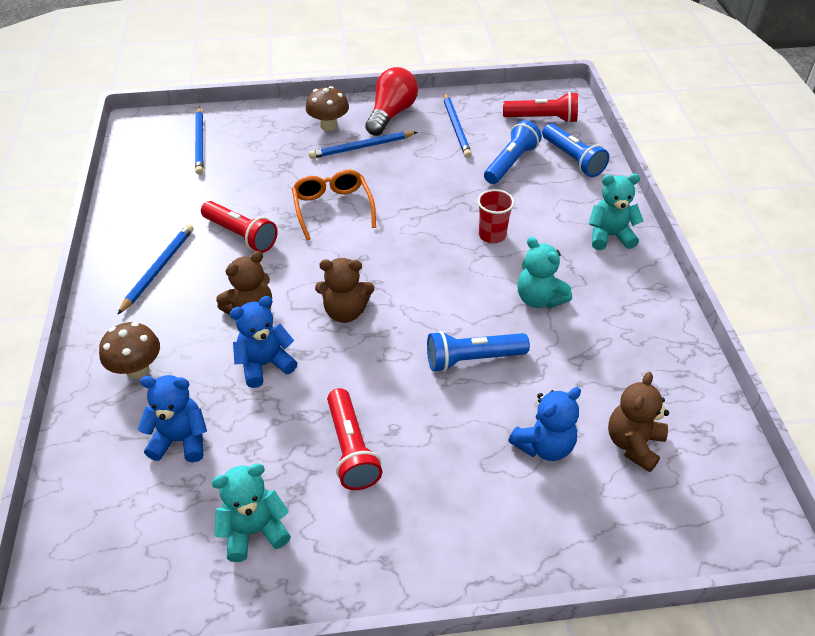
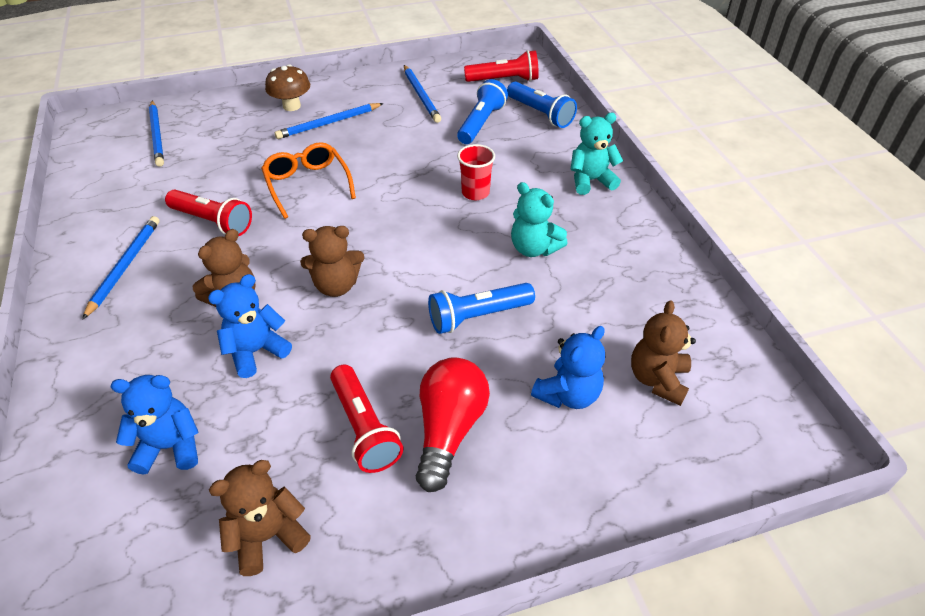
camera: 10 degrees left, 0 degrees up
brown mushroom [99,322,160,378] -> none
turquoise teddy bear [212,463,291,562] -> brown teddy bear [209,460,311,576]
red light bulb [365,67,418,136] -> red light bulb moved to [416,357,490,492]

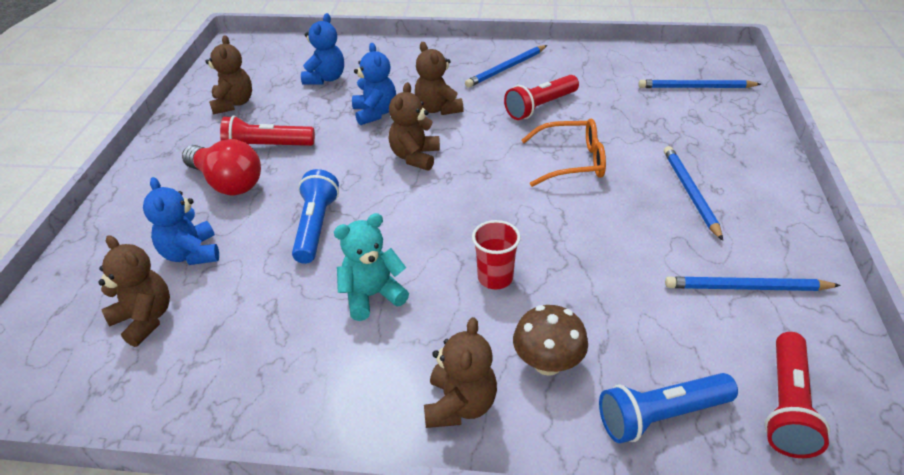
camera: 115 degrees right, 5 degrees down
blue pencil [82,216,160,320] -> blue pencil turned 105 degrees clockwise [465,45,547,88]
brown mushroom [265,64,310,111] -> brown mushroom moved to [513,305,588,376]
blue flashlight [457,79,508,144] -> none
turquoise teddy bear [571,113,623,195] -> brown teddy bear [424,317,497,428]

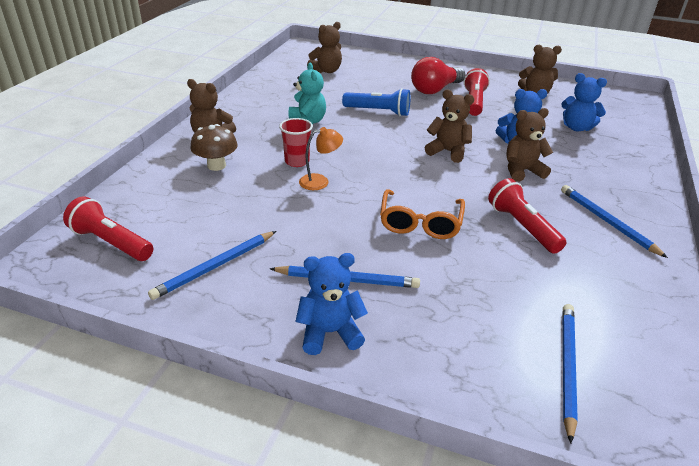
camera: 100 degrees right, 5 degrees down
blue teddy bear [143,177,219,265] -> blue teddy bear moved to [295,253,368,355]
blue flashlight [599,373,738,443] -> none
blue pencil [665,277,841,291] -> blue pencil turned 150 degrees counterclockwise [148,231,276,300]
none -> orange lamp [299,127,343,190]

